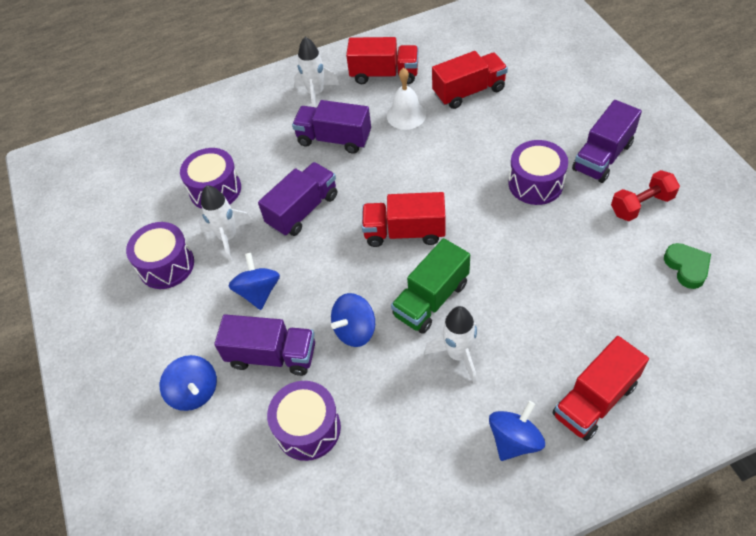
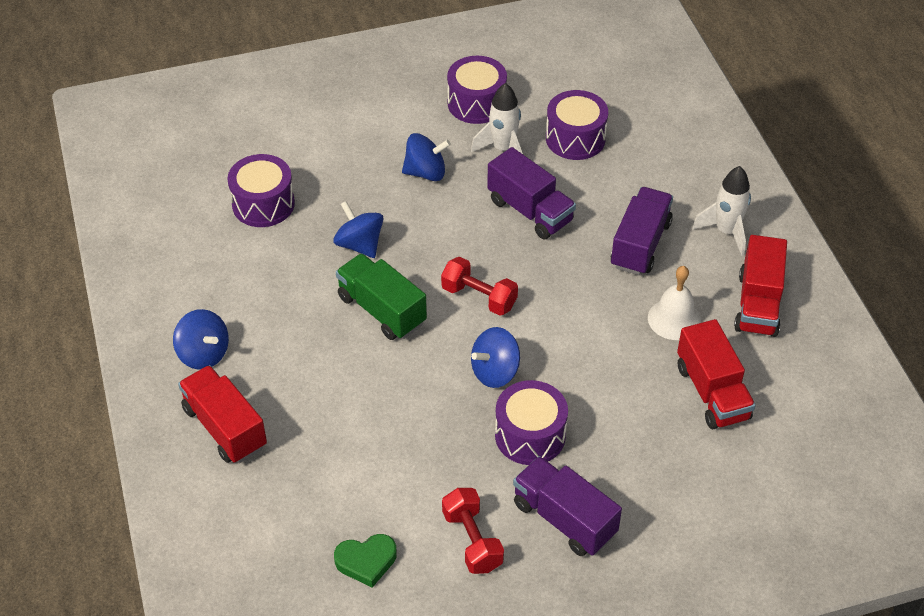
camera: 90 degrees right, 5 degrees down
blue spinning top [160,355,217,411] -> blue spinning top moved to [471,327,520,388]
purple truck [214,314,315,376] -> none
red truck [362,192,445,247] -> red dumbbell [441,257,518,316]
white rocket [424,306,477,383] -> none

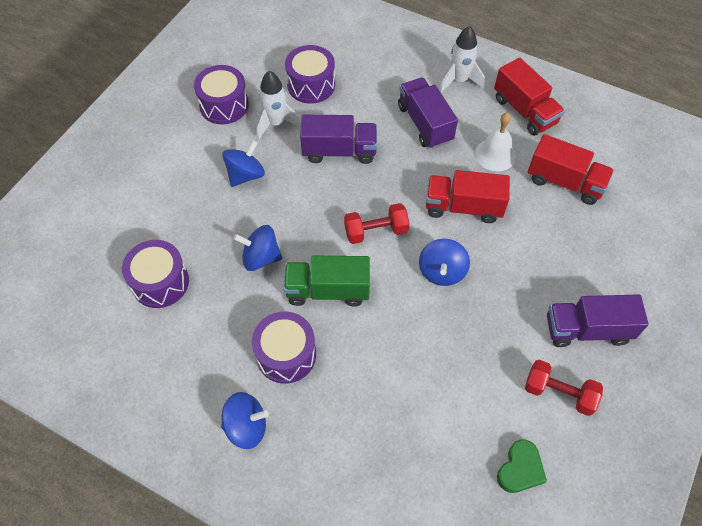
camera: 45 degrees left, 10 degrees up
red truck [178,365,267,463] -> red truck moved to [426,170,510,223]
purple drum [495,380,568,465] -> purple drum moved to [252,312,316,384]

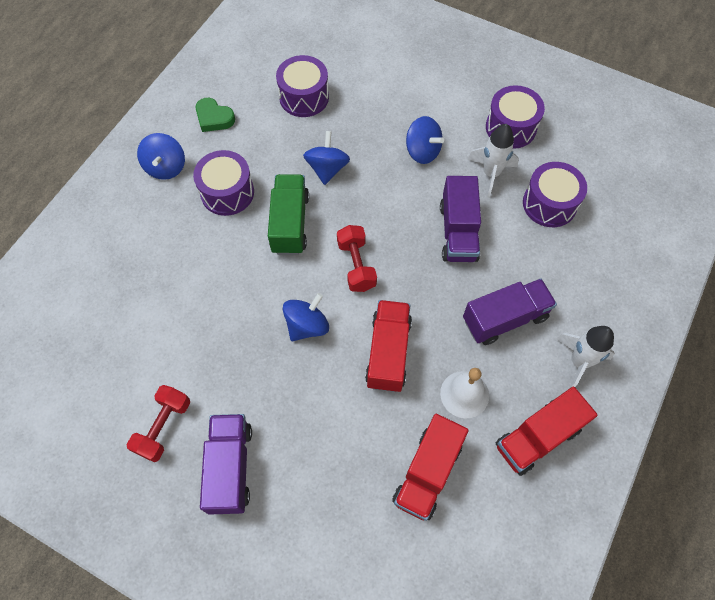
camera: 90 degrees right, 5 degrees up
blue spinning top [419,239,470,286] -> blue spinning top turned 120 degrees clockwise [282,293,329,341]
green heart [497,439,547,493] -> green heart moved to [196,98,235,132]

